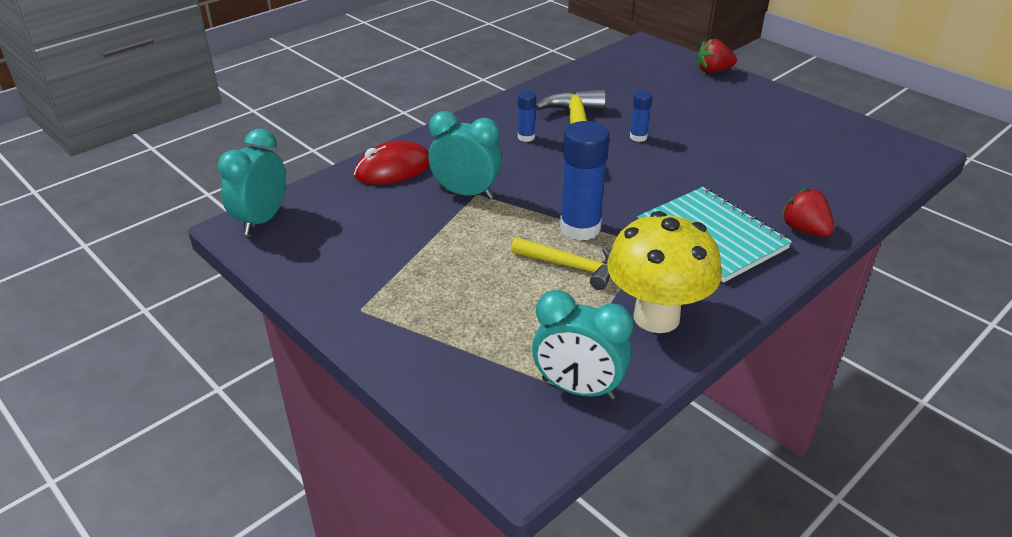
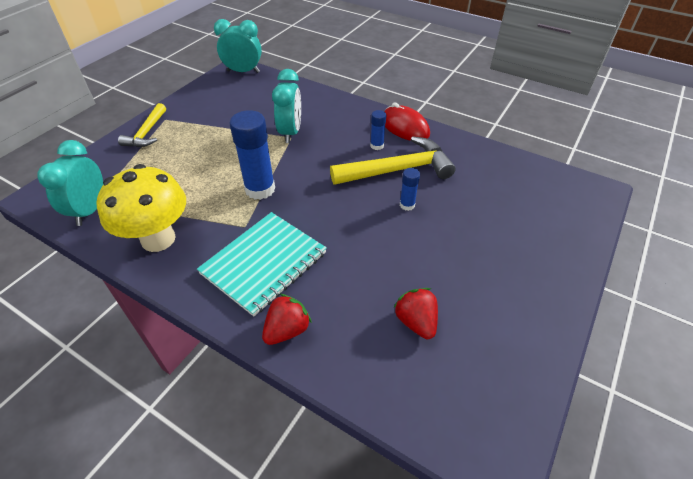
camera: 75 degrees right, 10 degrees up
red mouse [354,141,429,185] -> red mouse moved to [384,102,430,141]
yellow hammer [511,237,611,290] -> yellow hammer moved to [118,103,166,147]
red strawberry [697,39,737,73] -> red strawberry moved to [394,288,438,339]

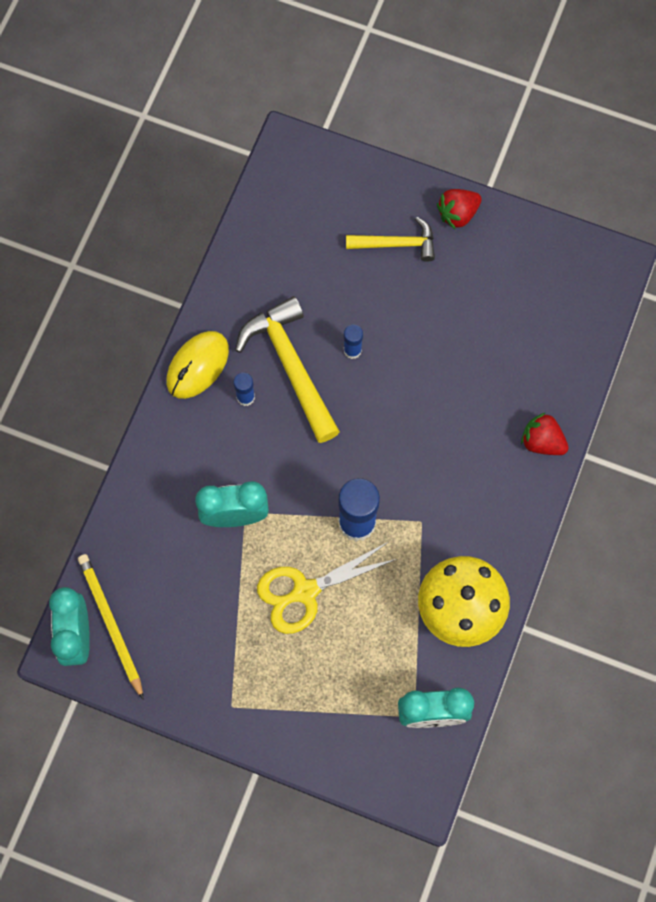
camera: 100 degrees left, 25 degrees up
yellow hammer [118,103,166,147] -> yellow hammer moved to [346,217,435,262]
turquoise notebook [197,212,327,317] -> none
red mouse [384,102,430,141] -> yellow mouse [167,331,229,399]
red strawberry [394,288,438,339] -> red strawberry moved to [437,189,482,230]
none -> yellow pencil [78,554,144,700]
none -> yellow scissors [257,542,397,634]

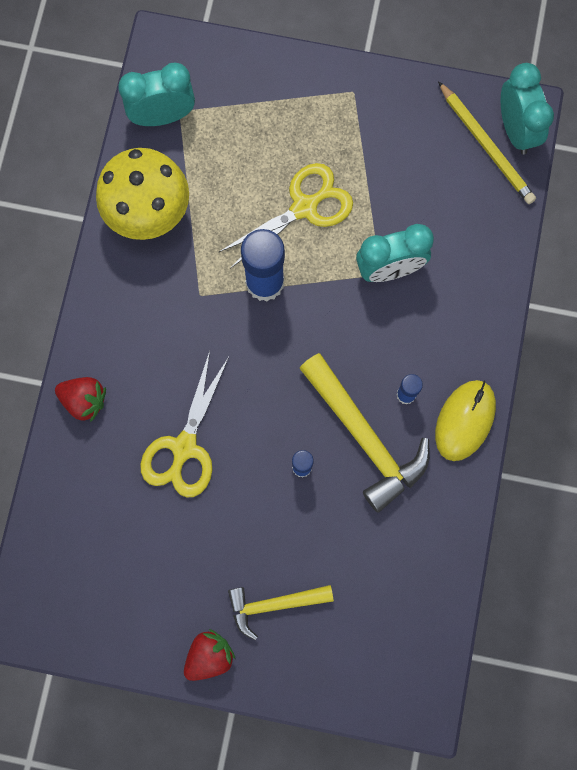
camera: 170 degrees right, 5 degrees up
none -> yellow scissors [140,351,229,497]

